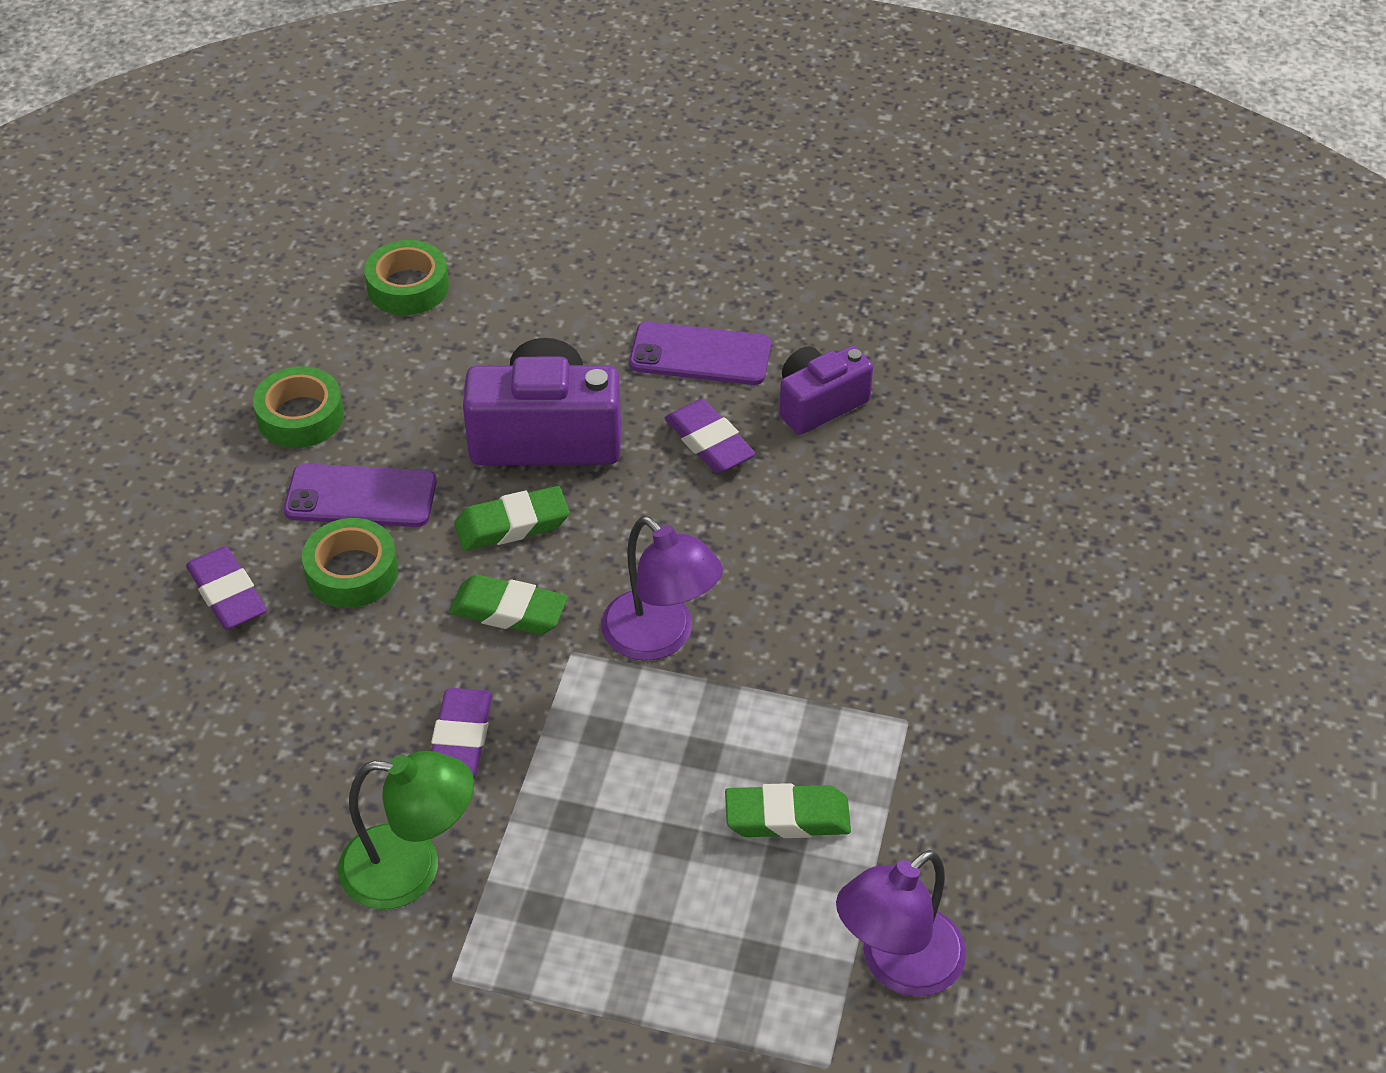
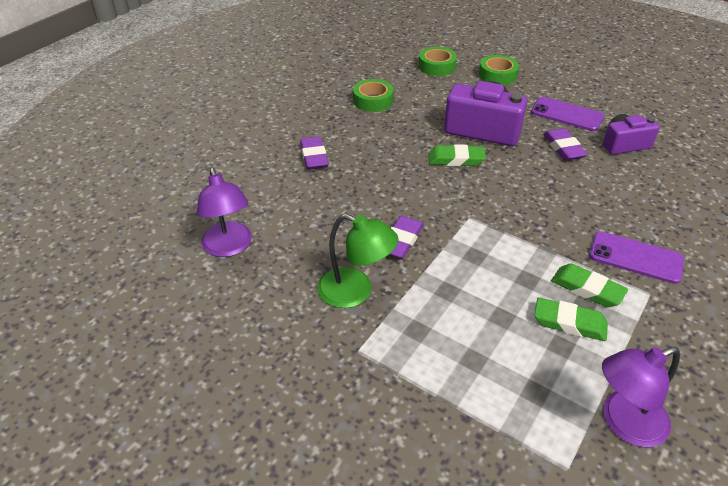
camera: 20 degrees right, 5 degrees down
purple phone [284,464,437,527] -> purple phone moved to [589,231,684,284]
green tape [302,518,398,608] -> green tape moved to [479,55,519,85]
green eraser [449,575,568,635] -> green eraser moved to [551,263,628,307]
purple lamp [601,516,723,661] -> purple lamp moved to [197,167,252,257]

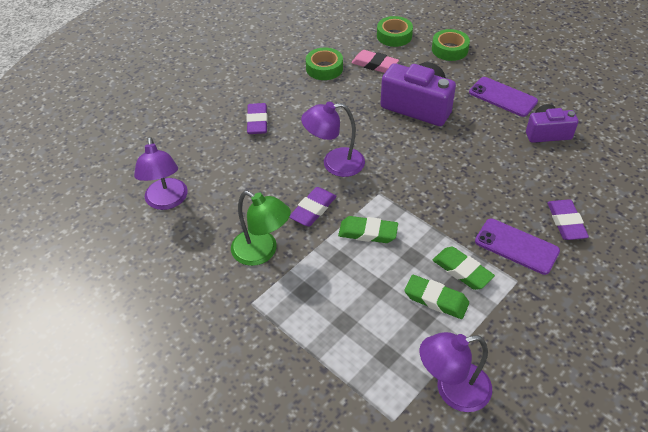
camera: 10 degrees right, 5 degrees up
green eraser [428,144,486,166] -> green eraser moved to [338,216,398,243]
purple eraser [543,128,588,161] -> purple eraser moved to [547,199,589,240]
none -> purple lamp [301,102,365,177]
none -> pink eraser [351,50,399,73]

